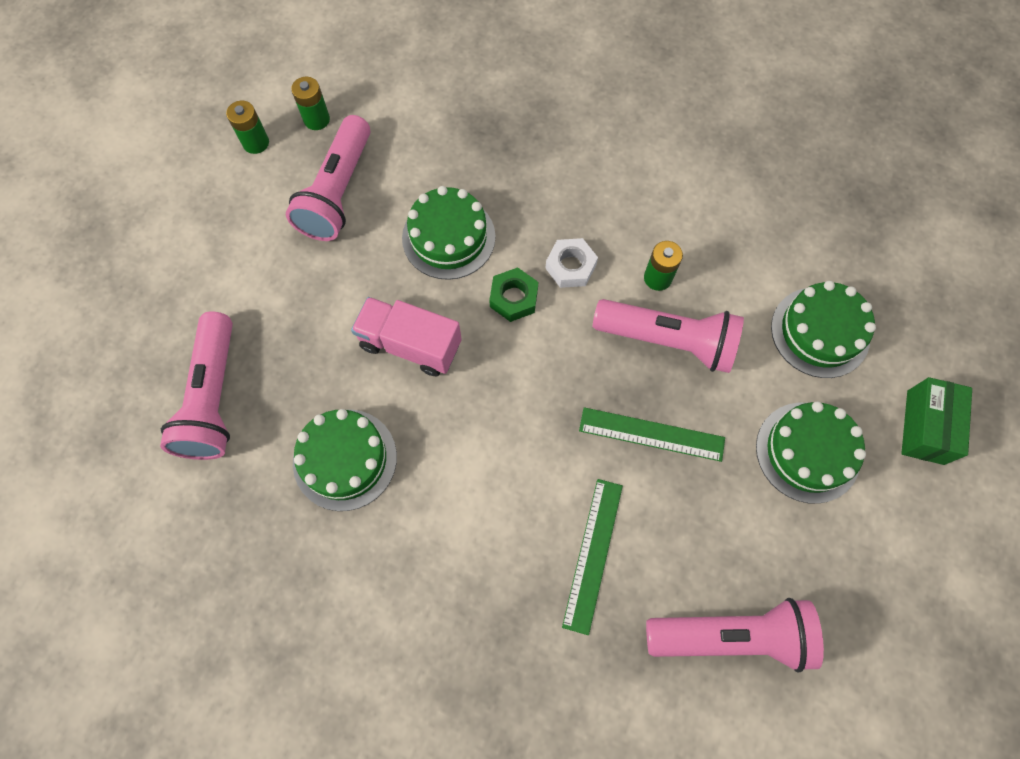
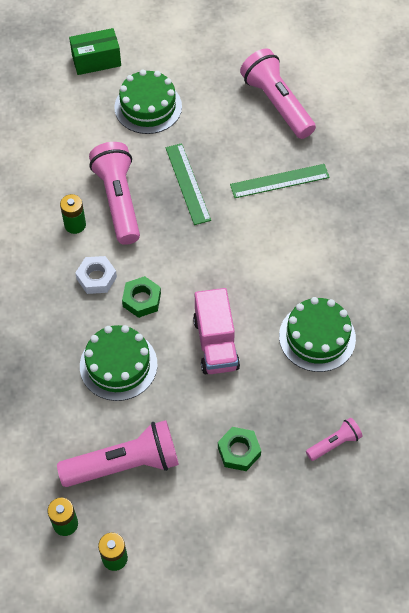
camera: 120 degrees left, 10 degrees down
pink flashlight [160,311,233,460] -> pink flashlight [306,418,363,461], size x0.49
green cake [771,281,876,378] -> none
none -> green nut [218,427,261,471]

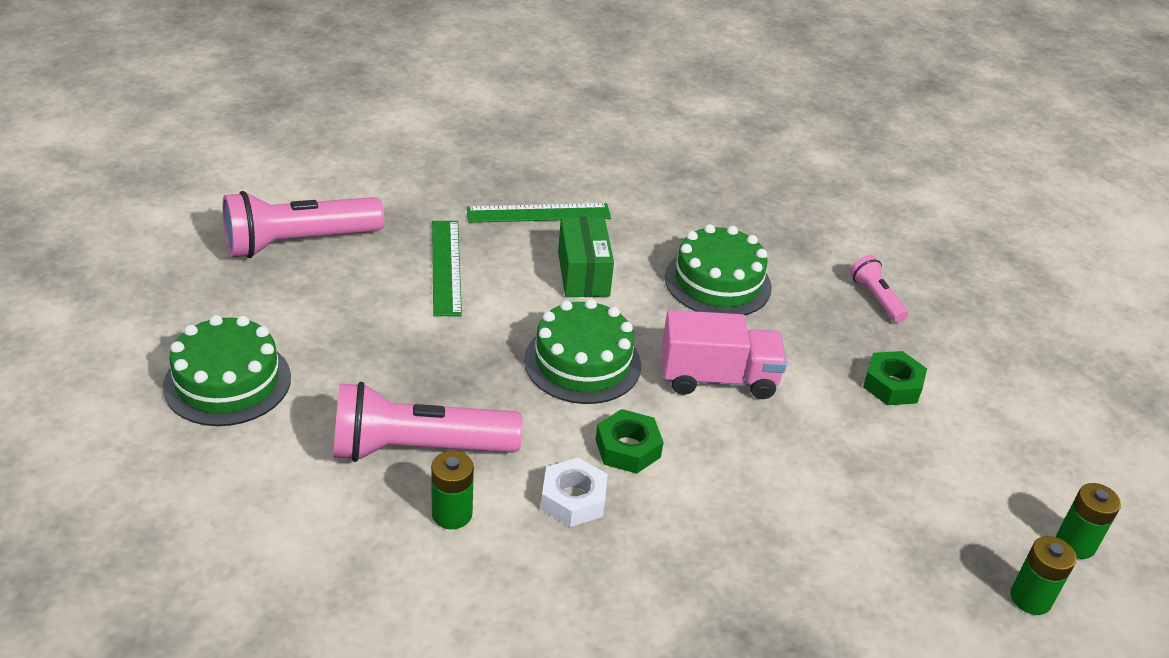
camera: 85 degrees left, 20 degrees down
pink flashlight [57,420,179,487] -> none
green box [69,28,121,75] -> green box moved to [558,217,614,297]
green cake [80,325,158,401] -> green cake moved to [524,299,641,404]
green ruler [166,143,211,225] -> green ruler moved to [467,203,611,223]

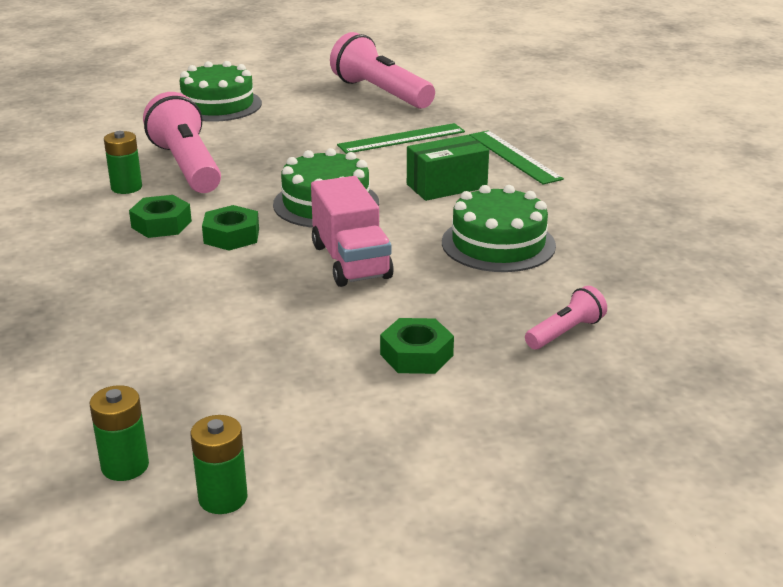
camera: 75 degrees right, 10 degrees down
white nut [541,457,608,527] -> green nut [129,195,192,238]

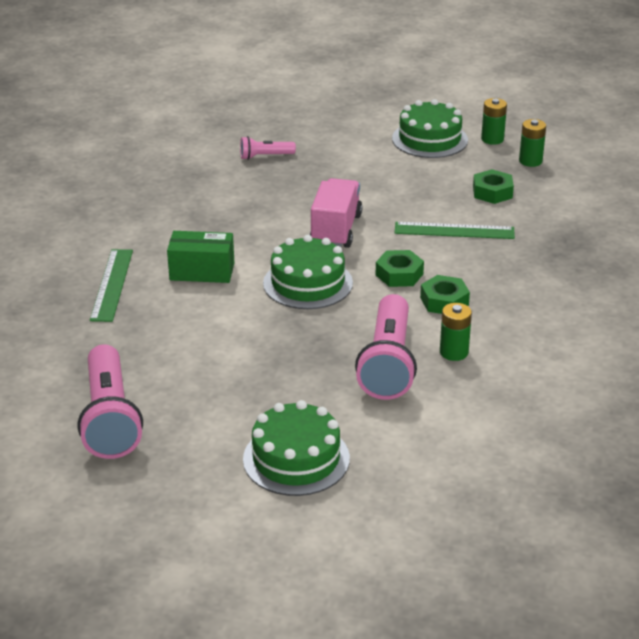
camera: 150 degrees left, 5 degrees up
green ruler [337,123,465,154] -> green ruler moved to [395,222,515,239]
green nut [380,318,454,374] -> green nut moved to [473,169,514,204]
green cake [442,185,556,272] -> green cake moved to [392,99,468,158]

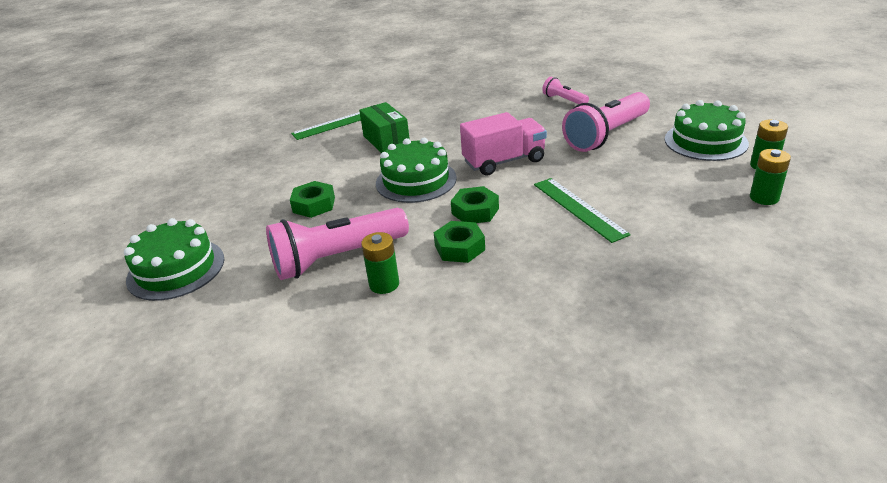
camera: 60 degrees right, 0 degrees up
pink flashlight [78,344,143,459] -> pink flashlight moved to [562,92,650,152]
green nut [473,169,514,204] -> green nut moved to [290,181,335,218]

